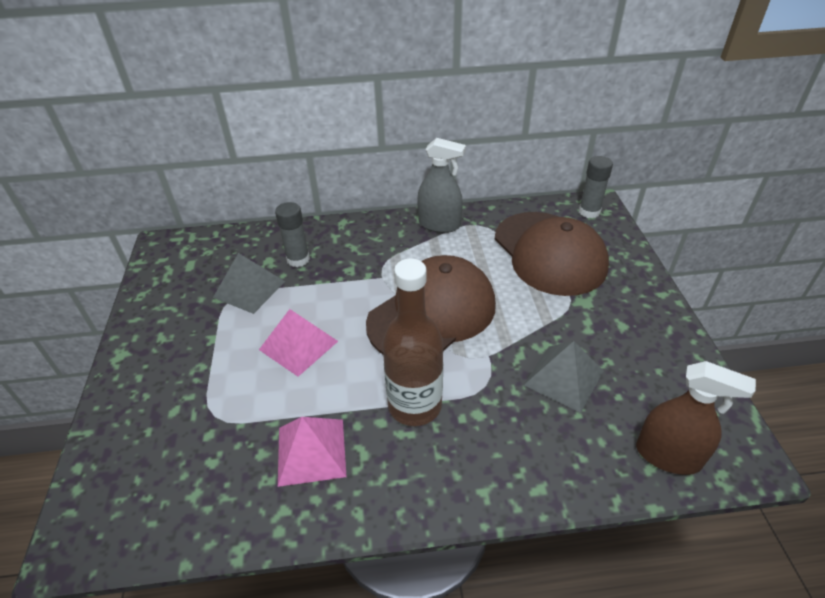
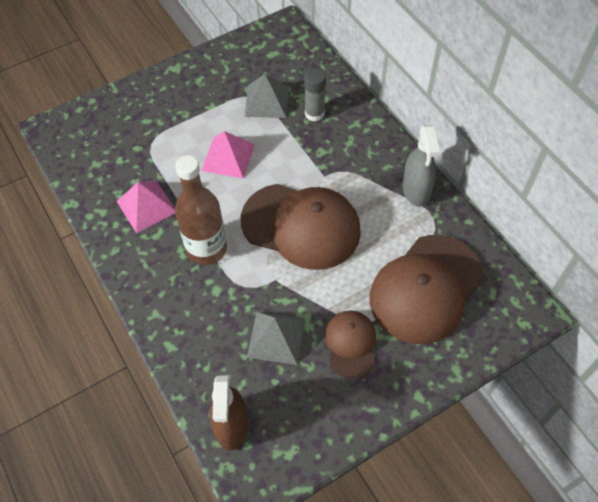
camera: 65 degrees right, 15 degrees up
grey glue stick [579,156,613,218] -> none
none -> brown cap [325,310,376,378]

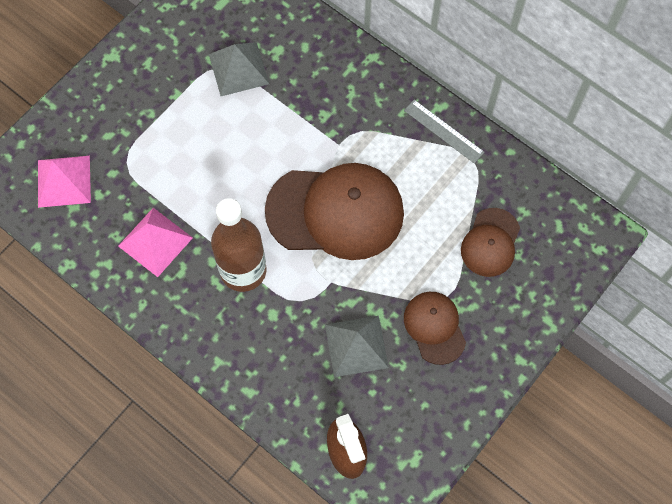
camera: 20 degrees left, 10 degrees up
pink pyramid [201,131,255,179] -> pink pyramid moved to [38,156,91,208]
grey glue stick [304,68,326,122] -> none
brown cap [370,235,484,344] -> brown cap [461,208,520,277], size x0.53
grey spray bottle [402,125,440,207] -> grey ruler [404,100,484,164]

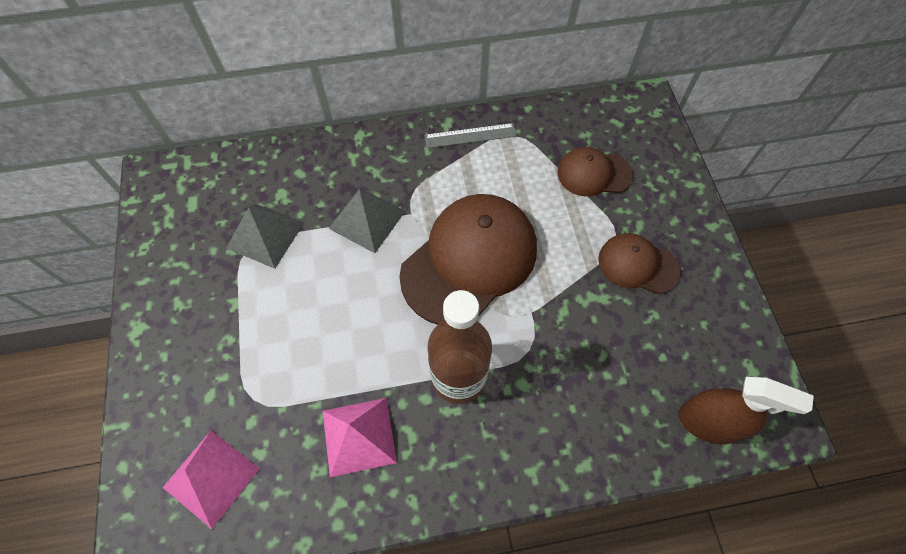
camera: 50 degrees left, 5 degrees down
grey pyramid [325,316,389,377] -> grey pyramid moved to [328,188,405,253]
brown cap [461,208,520,277] -> brown cap turned 120 degrees clockwise [557,147,633,197]

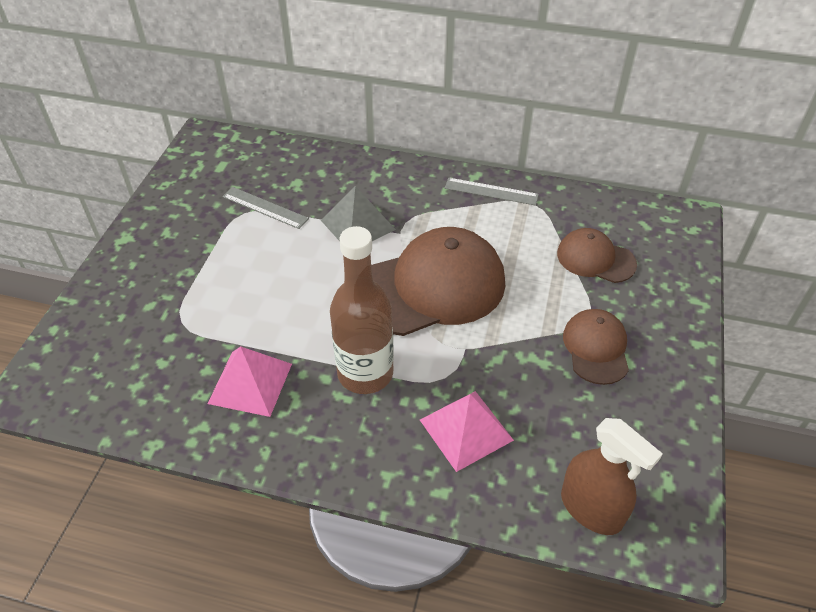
camera: 25 degrees right, 15 degrees down
pink pyramid [162,430,260,529] -> pink pyramid moved to [420,391,514,472]
grey pyramid [226,204,304,269] -> grey ruler [222,187,309,229]
brown cap [598,233,680,294] -> brown cap turned 45 degrees clockwise [563,309,629,385]

